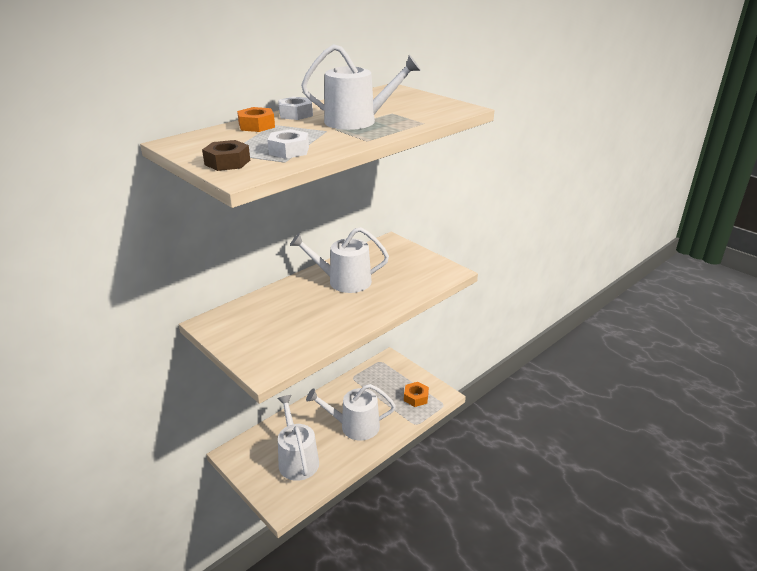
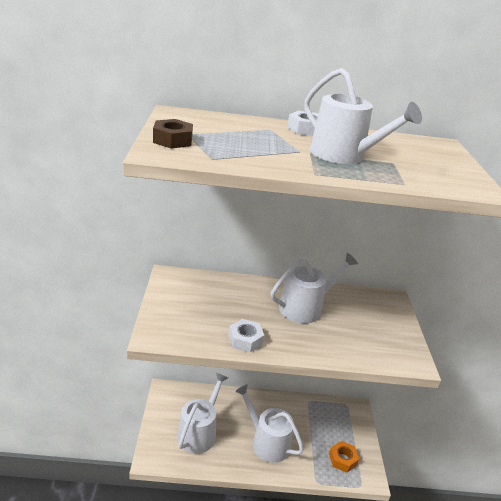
camera: 40 degrees right, 0 degrees up
orange nut [237,107,275,132] -> none
white nut [267,129,309,159] -> white nut moved to [229,319,264,353]
white watering can [290,227,389,293] -> white watering can turned 105 degrees clockwise [271,253,358,323]

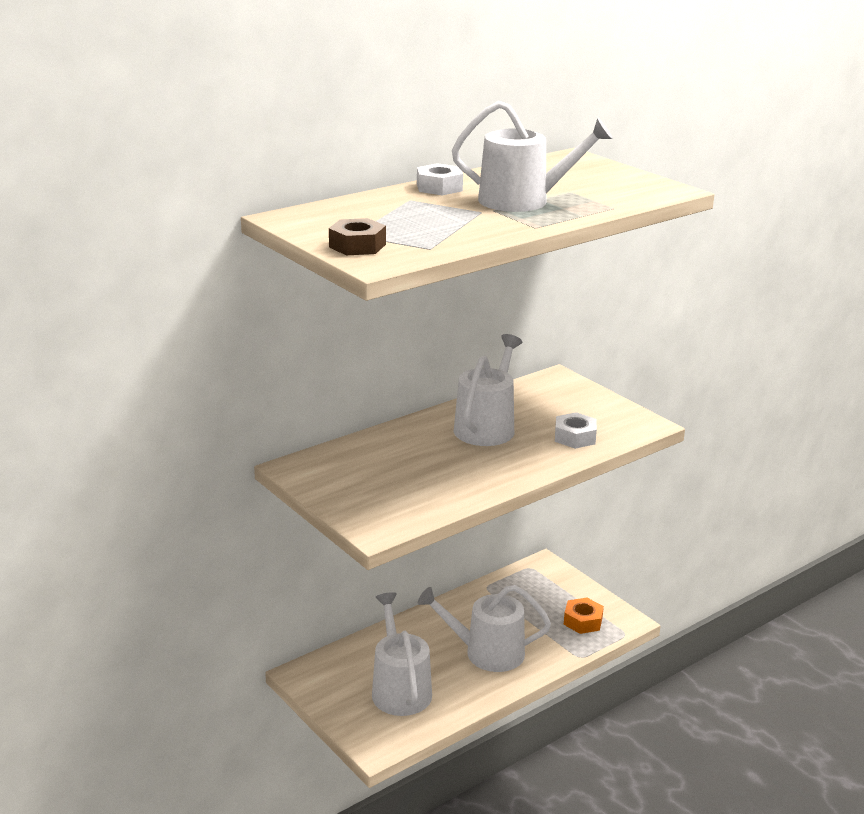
camera: 35 degrees left, 5 degrees down
white nut [229,319,264,353] -> white nut moved to [555,412,597,449]

